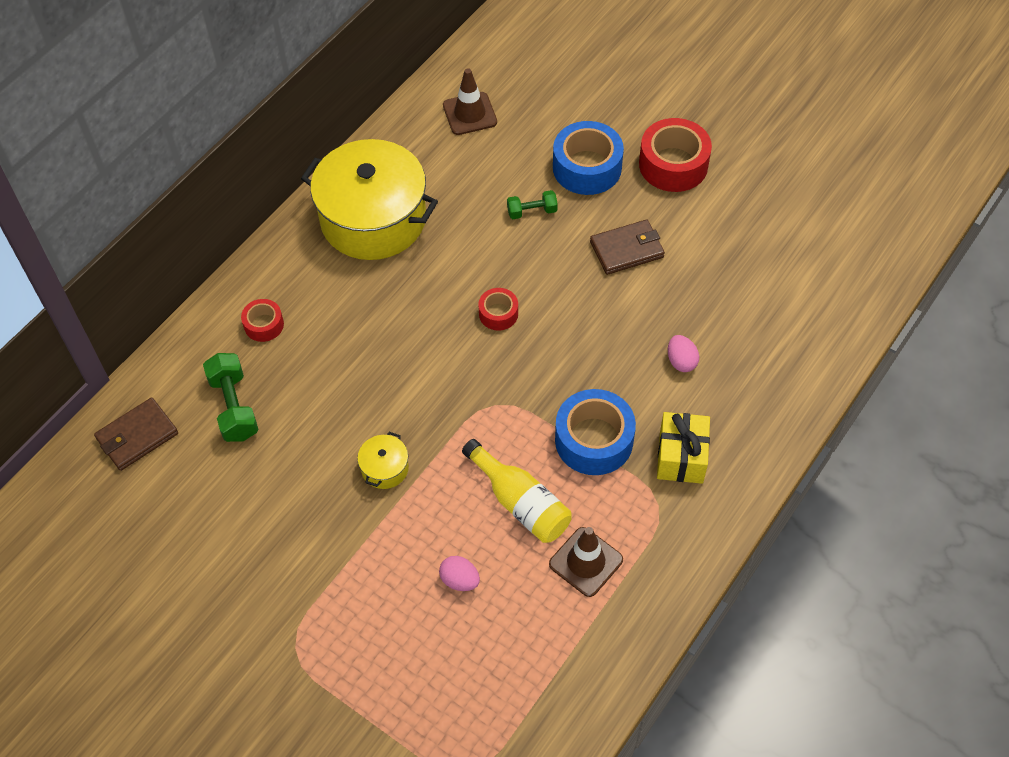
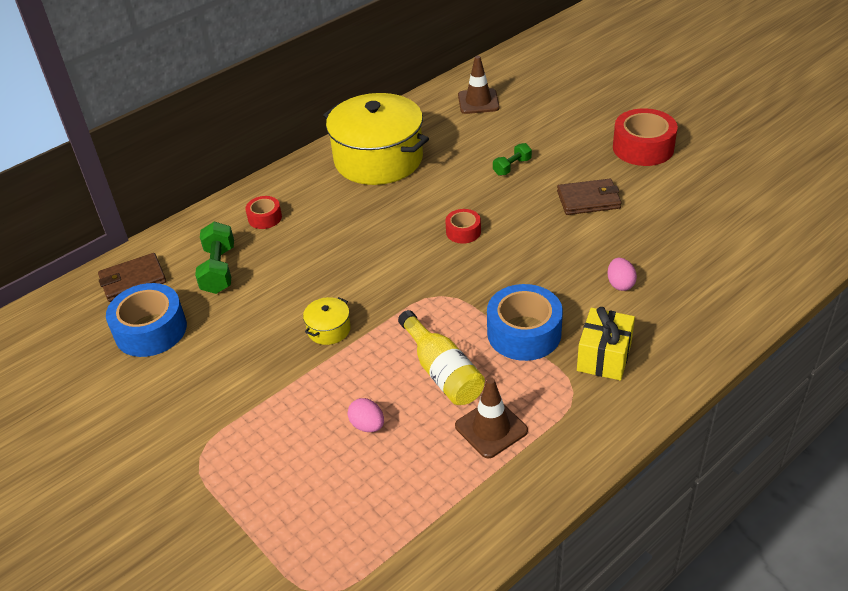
camera: 15 degrees right, 15 degrees down
green dumbbell [507,190,558,219] -> green dumbbell turned 45 degrees counterclockwise [493,143,532,176]
blue tape [553,121,624,195] -> blue tape moved to [106,283,187,357]

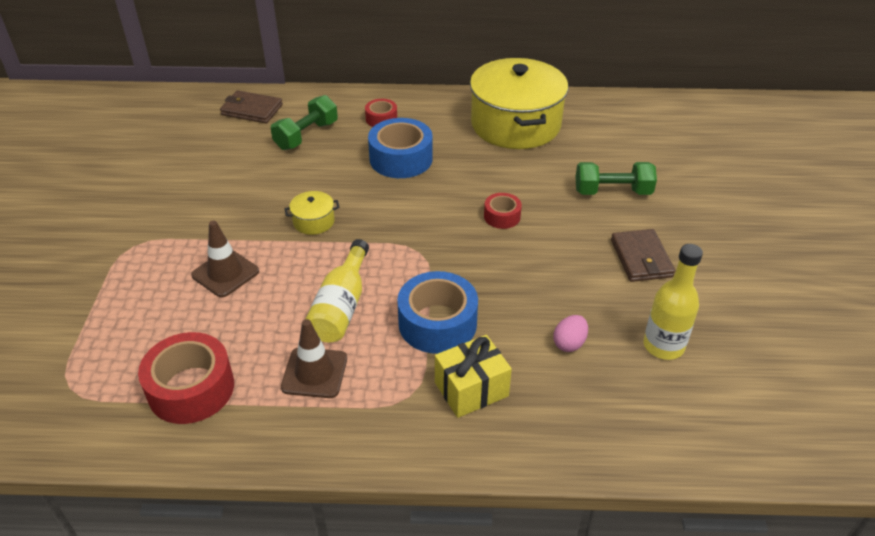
camera: 40 degrees right, 0 degrees up
blue tape [106,283,187,357] -> blue tape moved to [368,118,433,178]
pink egg [348,398,384,432] -> none
brown traffic cone [458,56,500,114] -> brown traffic cone moved to [191,220,259,297]
green dumbbell [493,143,532,176] -> green dumbbell [575,162,657,195], size x1.65
brown wallet [557,179,621,215] -> brown wallet turned 45 degrees clockwise [611,229,675,282]
red tape [613,108,678,166] -> red tape moved to [138,332,234,424]
none -> yellow bottle [643,244,703,360]

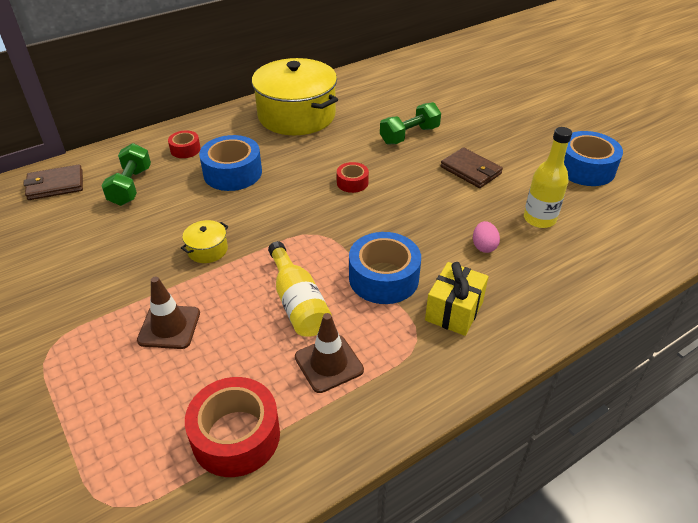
camera: 35 degrees left, 0 degrees up
none -> blue tape [564,131,623,186]

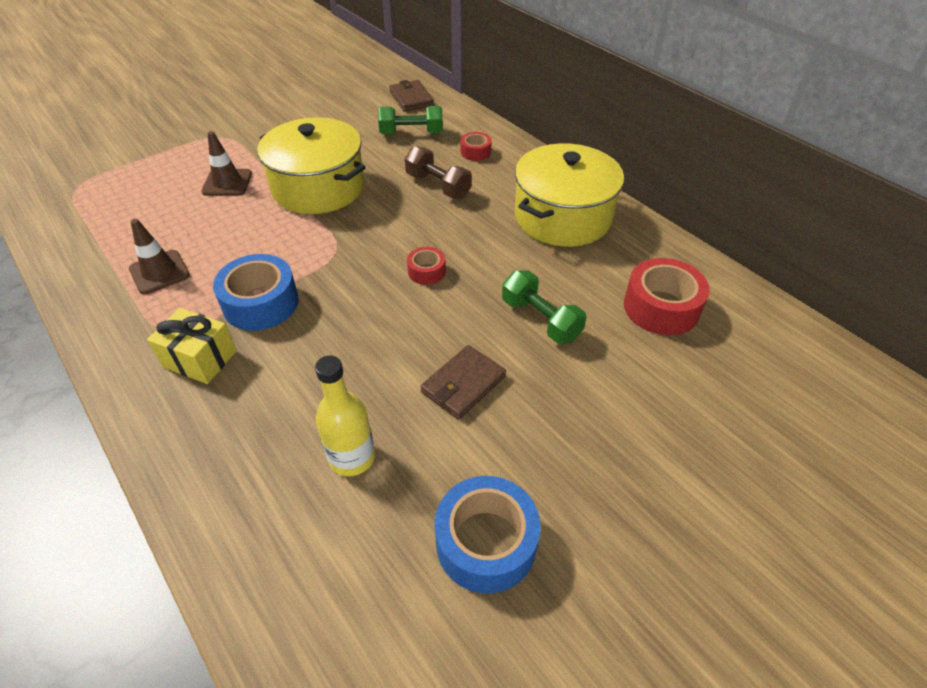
camera: 85 degrees right, 5 degrees up
yellow pot [181,220,228,263] -> yellow pot [257,117,366,214], size x2.50
red tape [185,377,280,477] -> red tape moved to [624,258,710,335]
blue tape [199,135,262,191] -> brown dumbbell [405,146,472,199]
yellow bottle [268,241,332,337] -> none
pink egg [473,221,500,253] -> none

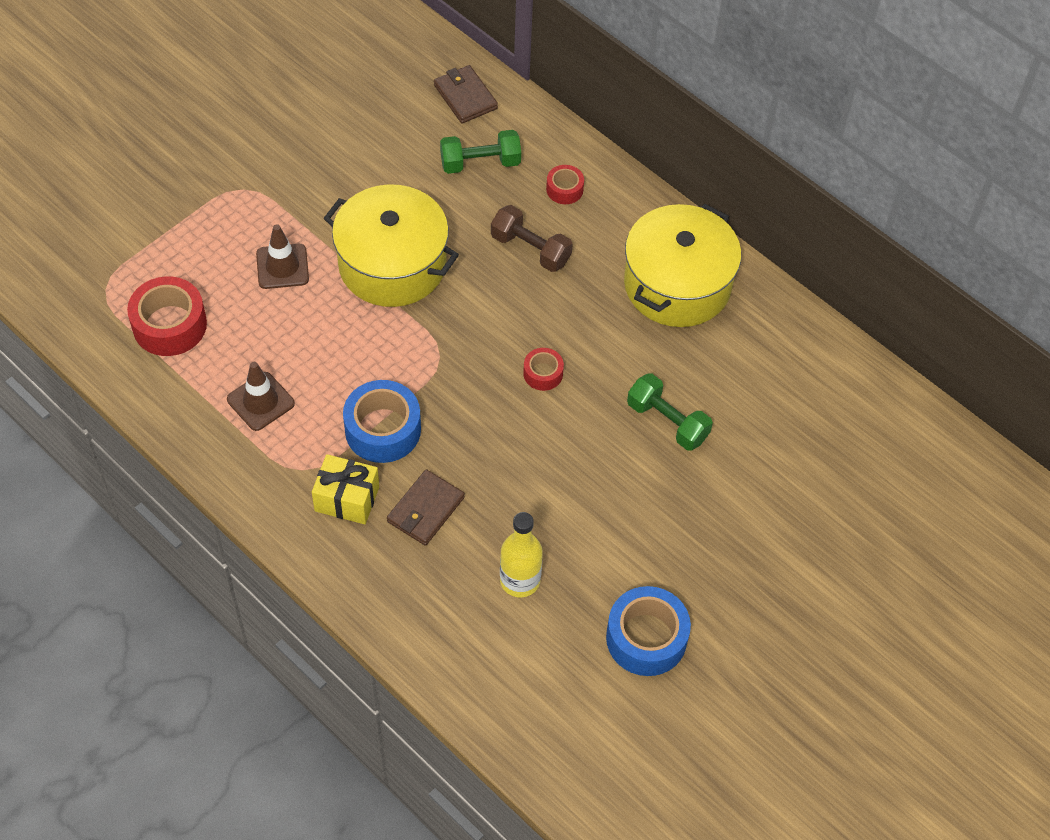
camera: 10 degrees left, 10 degrees up
brown wallet [420,345,506,420] -> brown wallet moved to [387,469,465,546]
red tape [624,258,710,335] -> red tape moved to [127,276,207,356]

